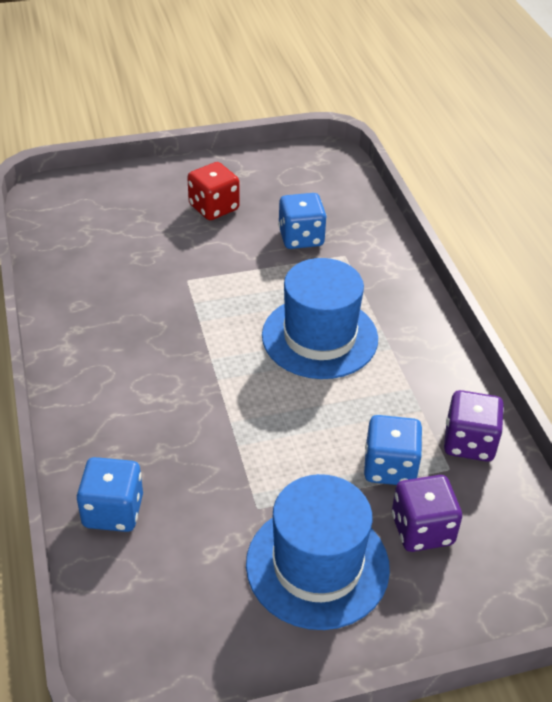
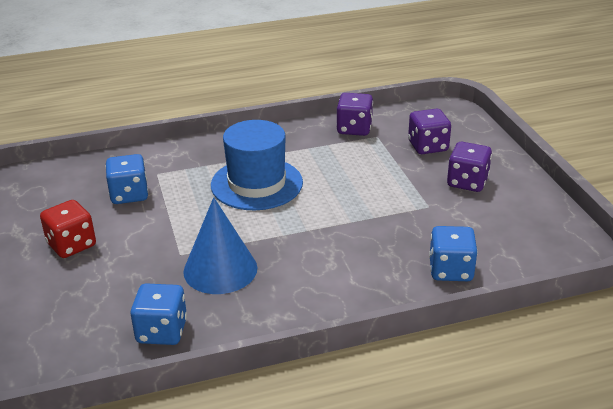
camera: 90 degrees left, 10 degrees down
blue hat [246,474,390,630] -> purple dice [447,142,492,192]
blue dice [364,415,423,485] -> blue dice moved to [131,283,187,345]
none -> blue cone [183,197,258,294]

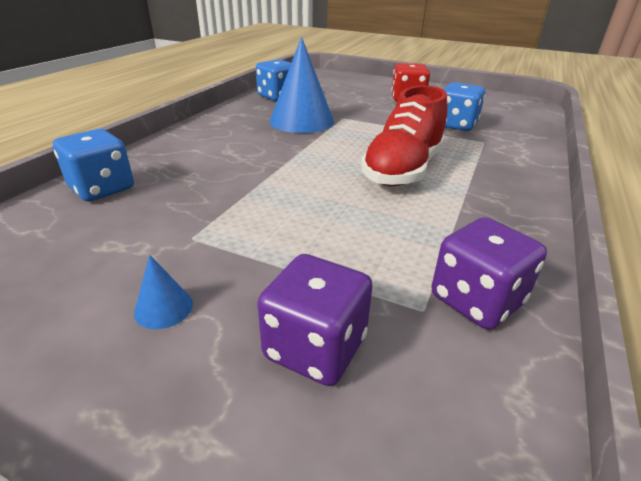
camera: 130 degrees right, 0 degrees up
blue hat [211,120,303,210] -> red shoe [361,86,447,186]
purple dice [447,142,492,192] -> blue cone [134,255,193,329]

